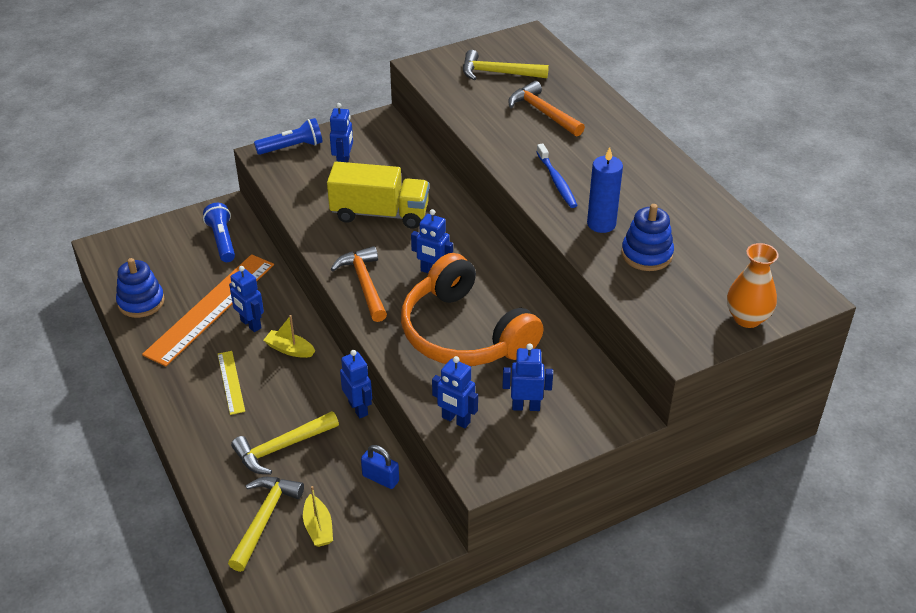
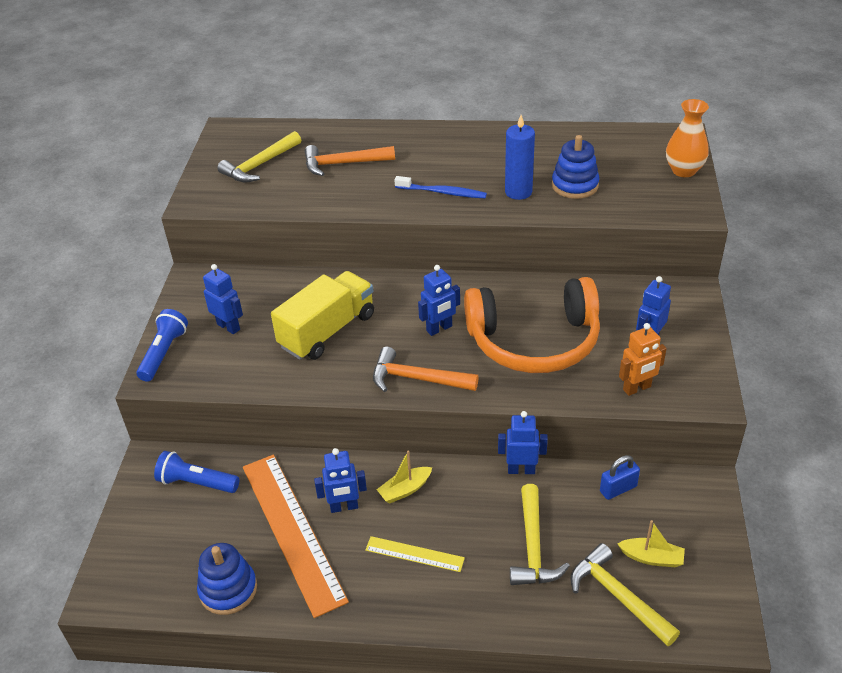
camera: 55 degrees left, 0 degrees up
blue robot [432,356,478,428] -> orange robot [619,323,667,396]

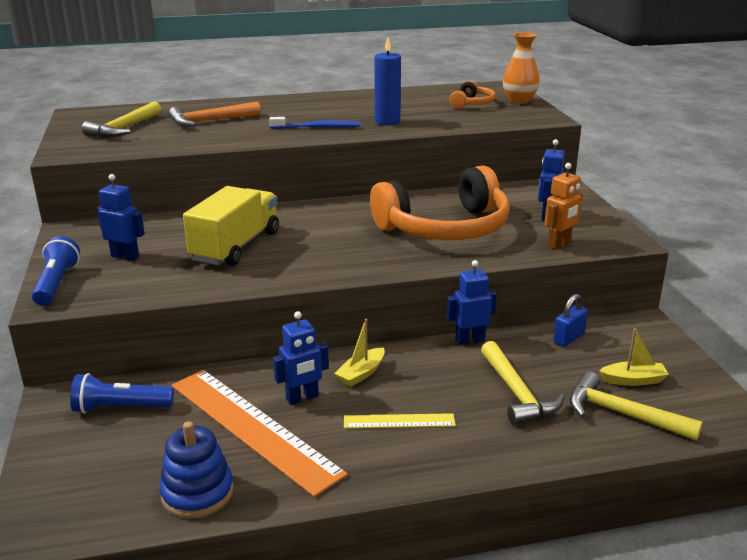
camera: 20 degrees left, 15 degrees down
orange hammer [373,347,479,392] -> none
blue robot [418,265,460,336] -> none
blue stacking toy [552,135,600,199] -> none
none -> orange headphones [450,80,496,109]

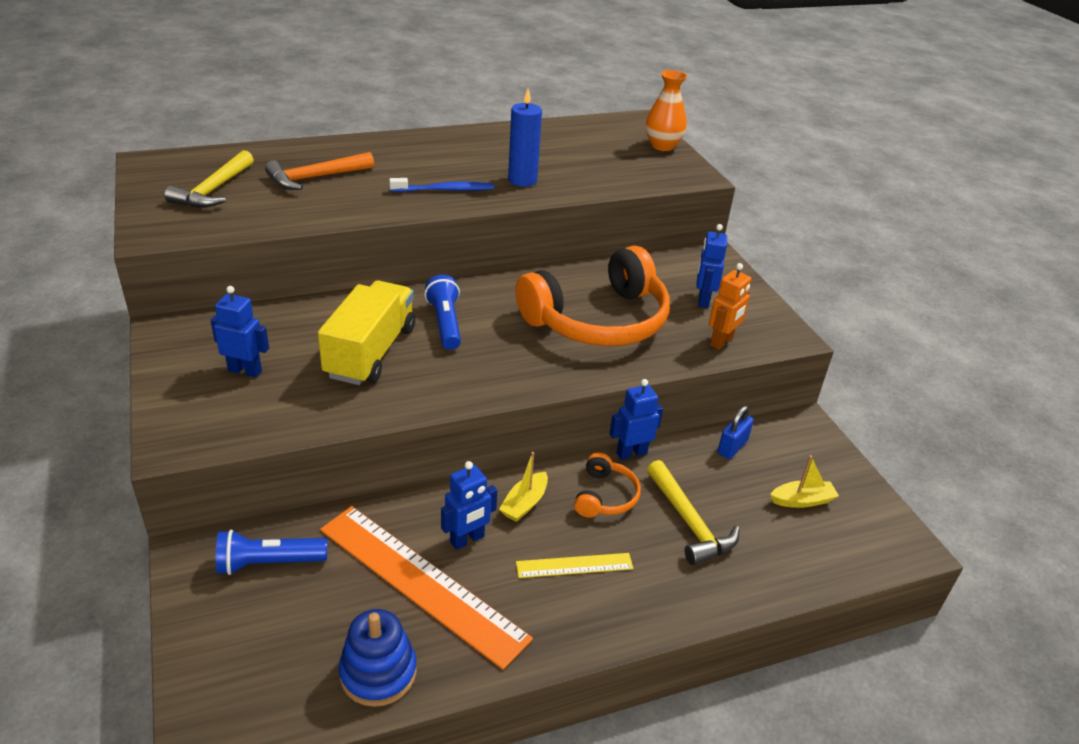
camera: 10 degrees left, 10 degrees up
blue flashlight [32,236,80,306] -> blue flashlight moved to [424,275,461,350]
orange headphones [450,80,496,109] -> orange headphones moved to [574,452,641,518]
yellow hammer [570,371,703,441] -> none

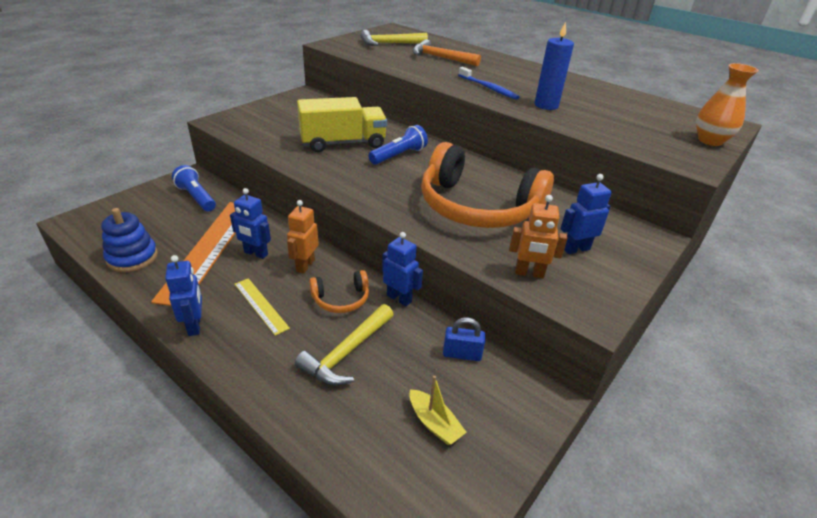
camera: 60 degrees right, 0 degrees up
blue robot [210,286,269,377] -> blue robot moved to [165,255,202,336]
yellow boat [499,452,548,522] -> orange robot [287,200,319,274]

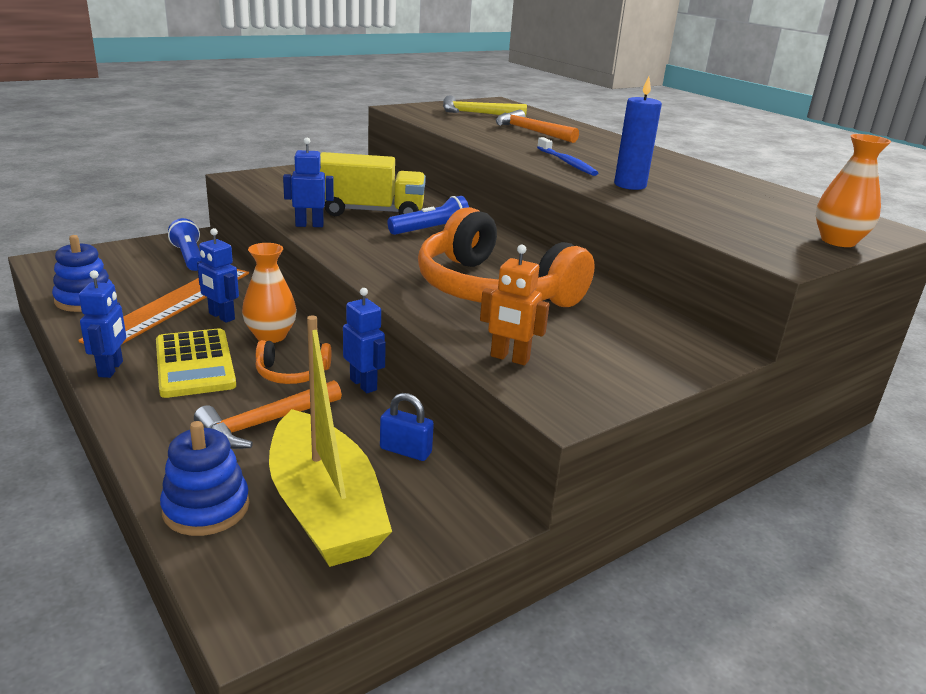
camera: 15 degrees right, 10 degrees down
yellow ruler [235,278,290,336] -> yellow calculator [156,328,236,398]
orange robot [287,200,319,274] -> orange vase [242,243,297,343]
yellow hammer [295,304,394,386] -> orange hammer [194,380,342,449]
yellow boat [410,376,467,445] -> yellow boat [269,315,392,567], size x2.38
blue robot [560,174,612,254] -> blue robot moved to [283,138,334,227]
none -> blue stacking toy [160,421,250,536]

